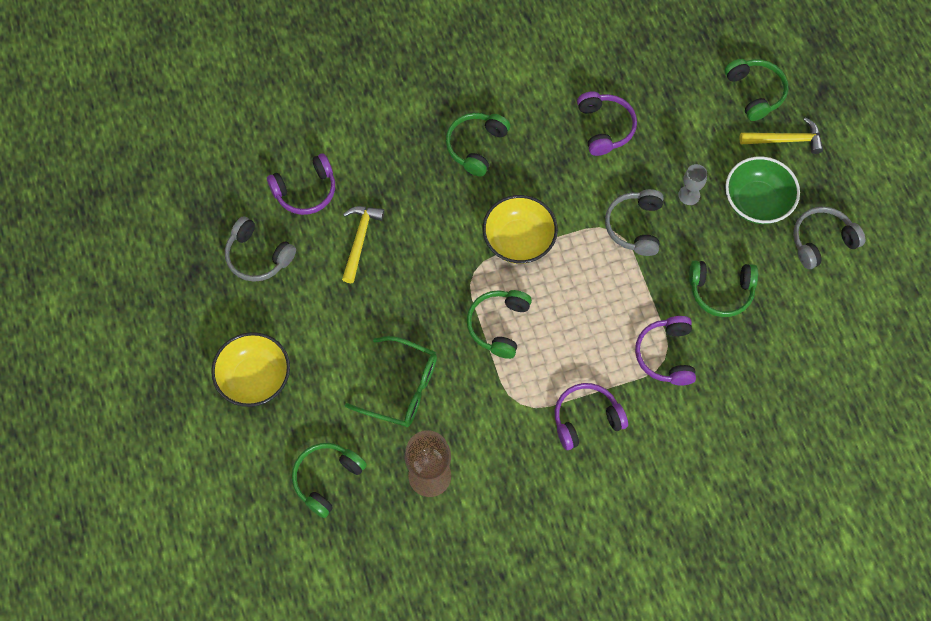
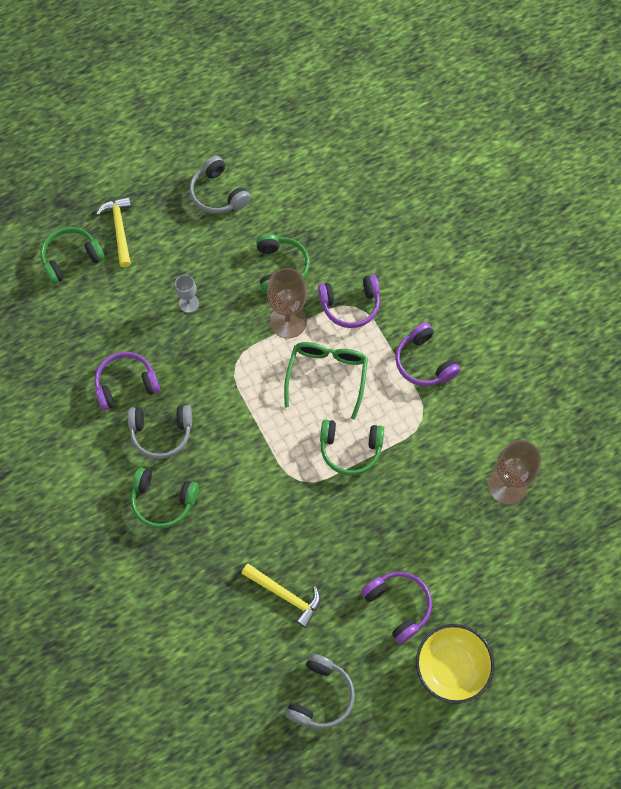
camera: 100 degrees left, 0 degrees up
purple headphones [267,153,335,215] -> purple headphones moved to [361,571,432,644]
green headphones [292,443,367,518] -> none
yellow hammer [342,206,384,283] -> yellow hammer turned 150 degrees counterclockwise [241,564,320,628]
green glasses [345,336,437,427] -> green glasses moved to [284,342,368,420]
yellow bowl [483,195,558,264] -> none
grey headphones [605,189,663,256] -> grey headphones moved to [128,405,192,459]
green bowl [725,156,800,224] -> none
none -> brown goblet [267,268,307,338]

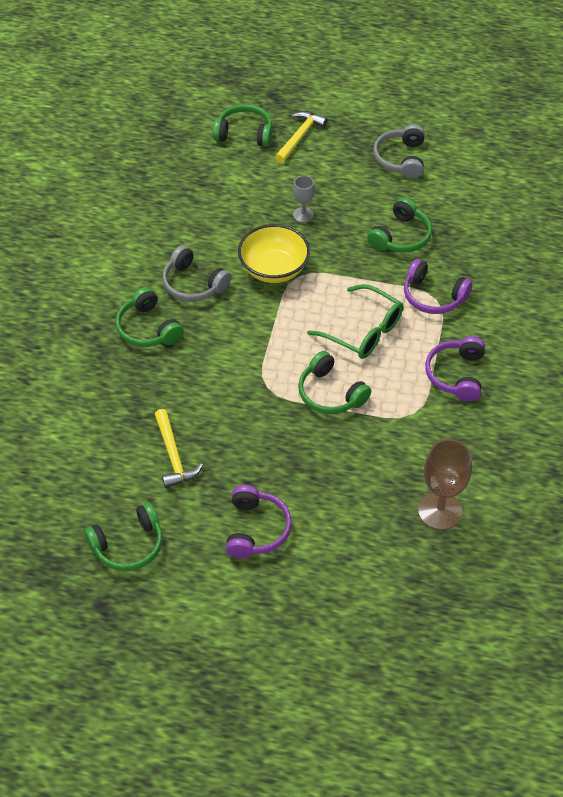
camera: 40 degrees right, 15 degrees down
purple headphones [95,352,160,411] -> none
brown goblet [267,268,307,338] -> none
green glasses [284,342,368,420] -> green glasses turned 75 degrees clockwise [307,284,403,359]
grey headphones [285,654,355,728] -> green headphones [84,503,163,571]
yellow bowl [416,624,494,704] -> yellow bowl moved to [238,224,310,283]

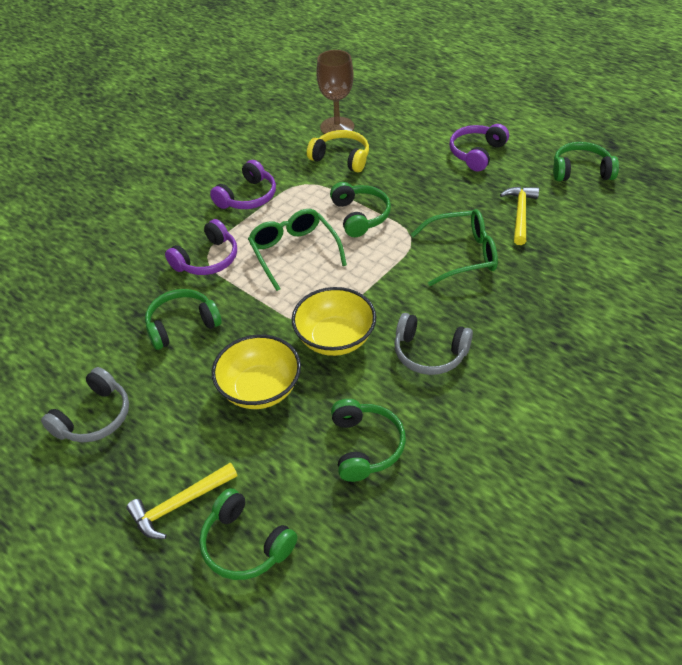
camera: 150 degrees left, 5 degrees down
green headphones [115,287,184,347] -> green headphones moved to [331,399,406,482]
grey headphones [162,245,231,301] -> grey headphones turned 135 degrees clockwise [394,313,473,375]
grey goblet [293,176,315,222] -> yellow bowl [212,335,301,409]
purple headphones [404,259,472,314] -> purple headphones turned 75 degrees clockwise [165,219,237,275]
none -> yellow headphones [307,130,369,173]
none -> green glasses [411,209,498,286]

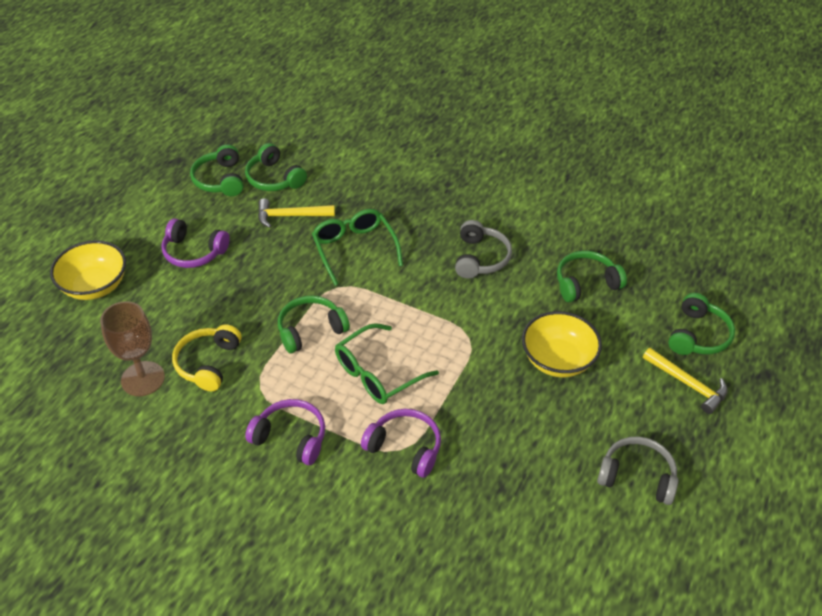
camera: 105 degrees left, 0 degrees up
green headphones [145,289,222,350] -> green headphones moved to [245,143,307,191]
yellow bowl [292,287,376,356] -> yellow bowl moved to [50,240,126,300]

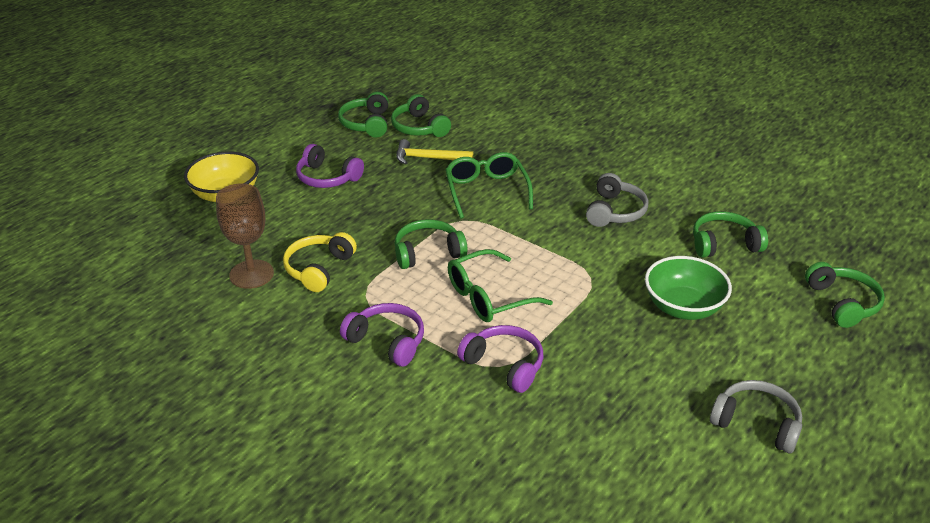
camera: 10 degrees right, 10 degrees down
yellow bowl [522,311,602,377] -> green bowl [645,256,732,320]
yellow hammer [643,348,728,414] -> none
green headphones [668,293,735,355] -> green headphones turned 45 degrees counterclockwise [805,262,885,328]

